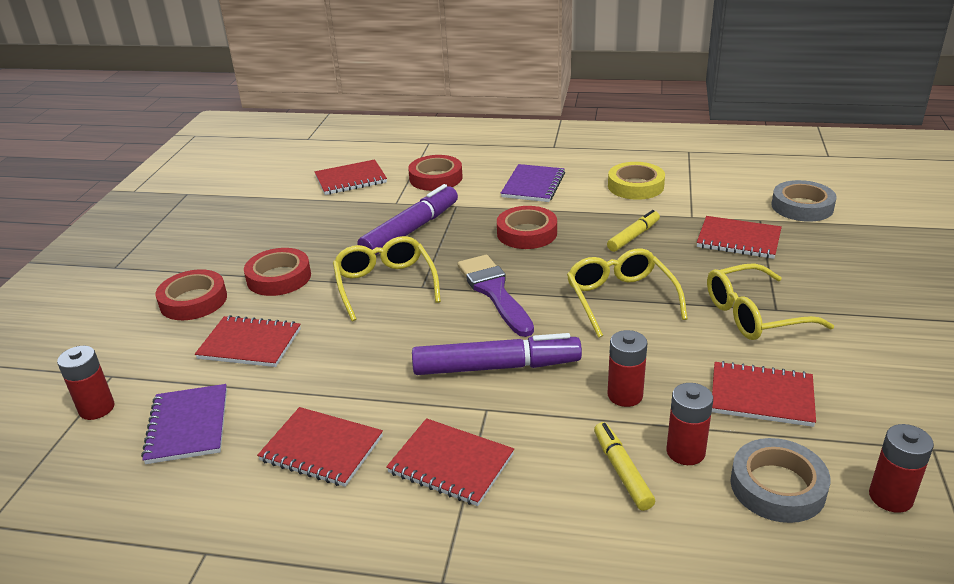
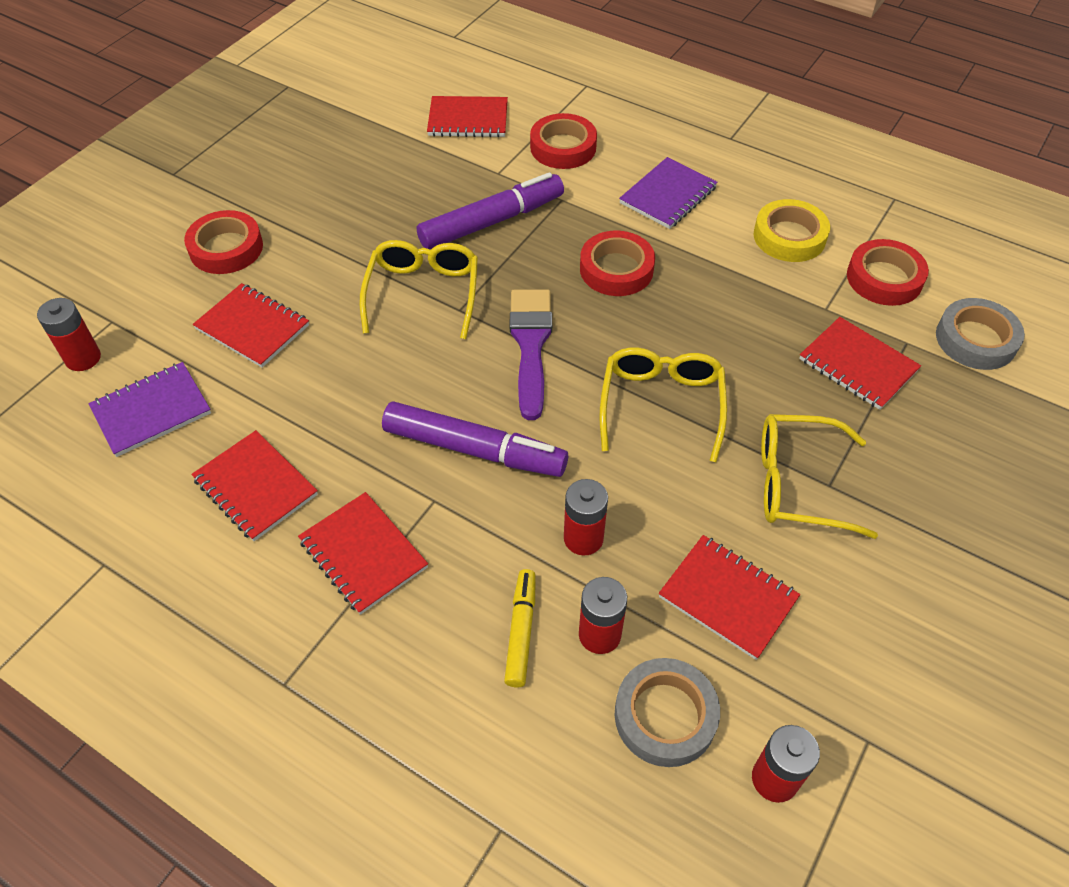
camera: 20 degrees right, 20 degrees up
purple notebook [141,384,227,464] -> purple notebook turned 45 degrees clockwise [89,362,211,457]
red tape [244,248,311,296] -> red tape moved to [847,239,929,306]
yellow marker [607,210,660,252] -> none

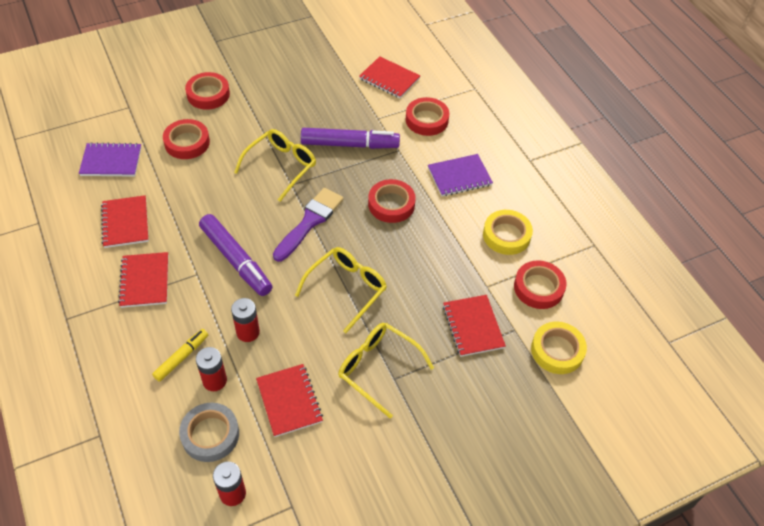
camera: 30 degrees right, 0 degrees up
red battery [37,298,101,371] -> none
red notebook [193,283,309,368] -> red tape [163,119,210,159]
grey tape [936,298,1025,370] -> yellow tape [531,322,587,374]

